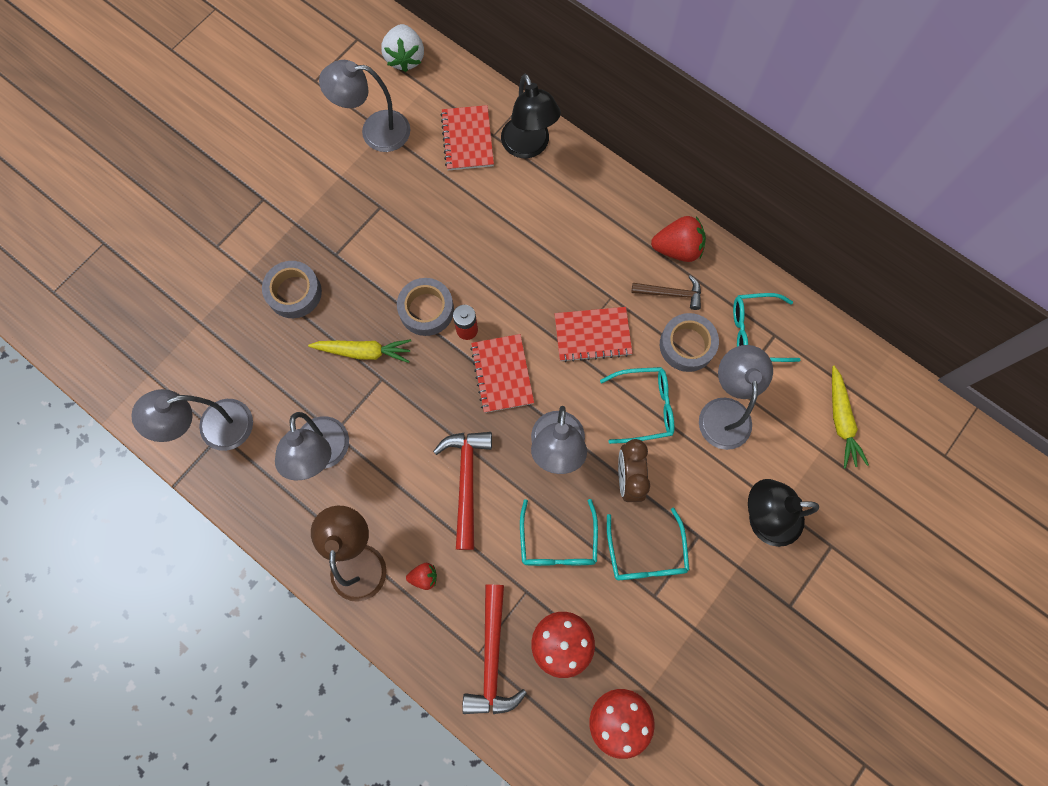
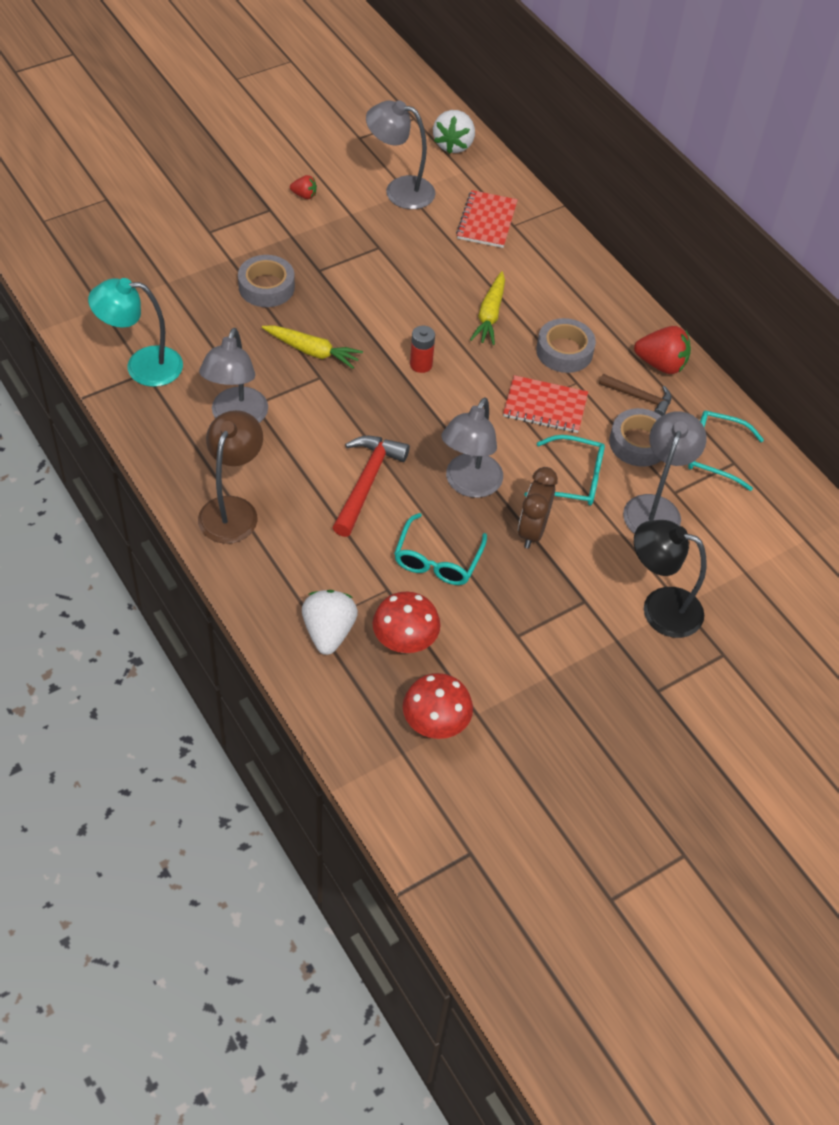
camera: 15 degrees right, 20 degrees down
grey lamp [131,389,253,451] -> turquoise lamp [88,278,183,387]
grey tape [397,278,454,336] -> grey tape moved to [536,318,596,373]
red strawberry [406,563,437,590] -> red strawberry moved to [290,175,317,199]
red hammer [462,584,527,714] -> white strawberry [302,590,358,655]
red notebook [470,334,534,413] -> none
black lamp [501,74,561,158] -> none
turquoise glasses [607,507,689,580] -> none
yellow carrot [832,366,869,469] -> yellow carrot moved to [470,271,505,345]

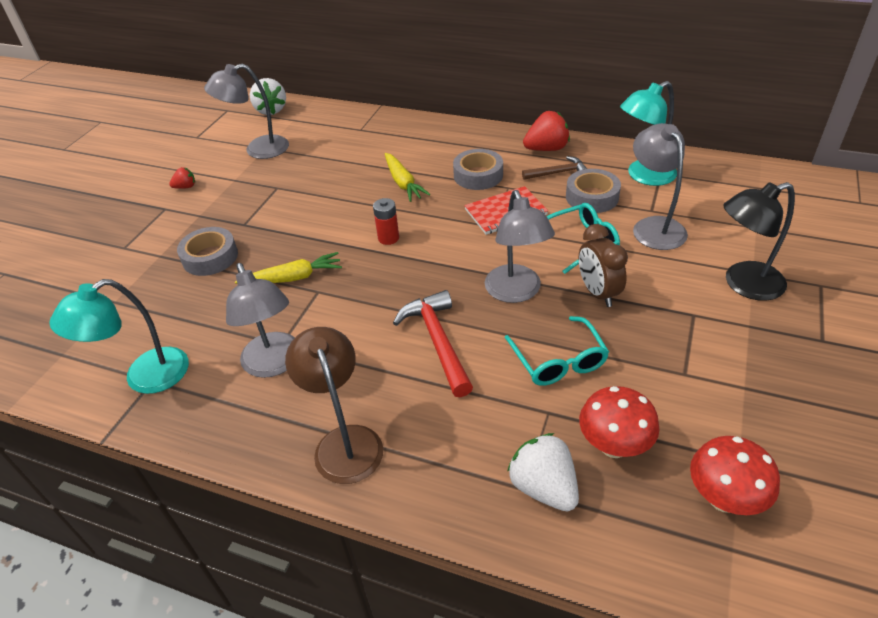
camera: 30 degrees left, 10 degrees down
red notebook [456,190,518,248] -> none
turquoise glasses [688,411,764,491] -> turquoise lamp [620,81,677,186]

